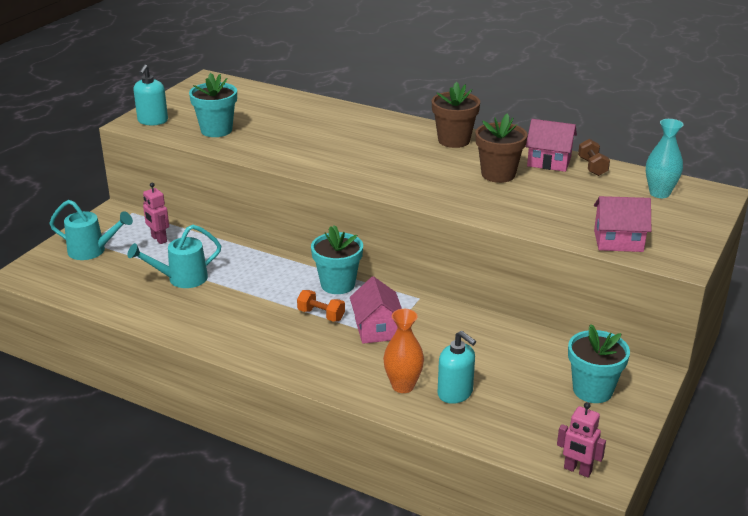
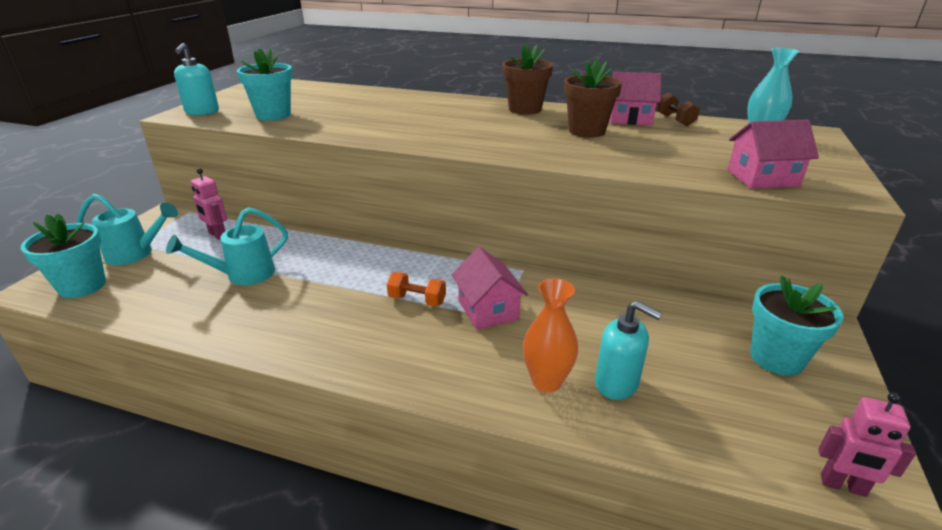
camera: 10 degrees left, 0 degrees up
turquoise flower pot [311,225,363,294] -> turquoise flower pot moved to [21,214,106,298]

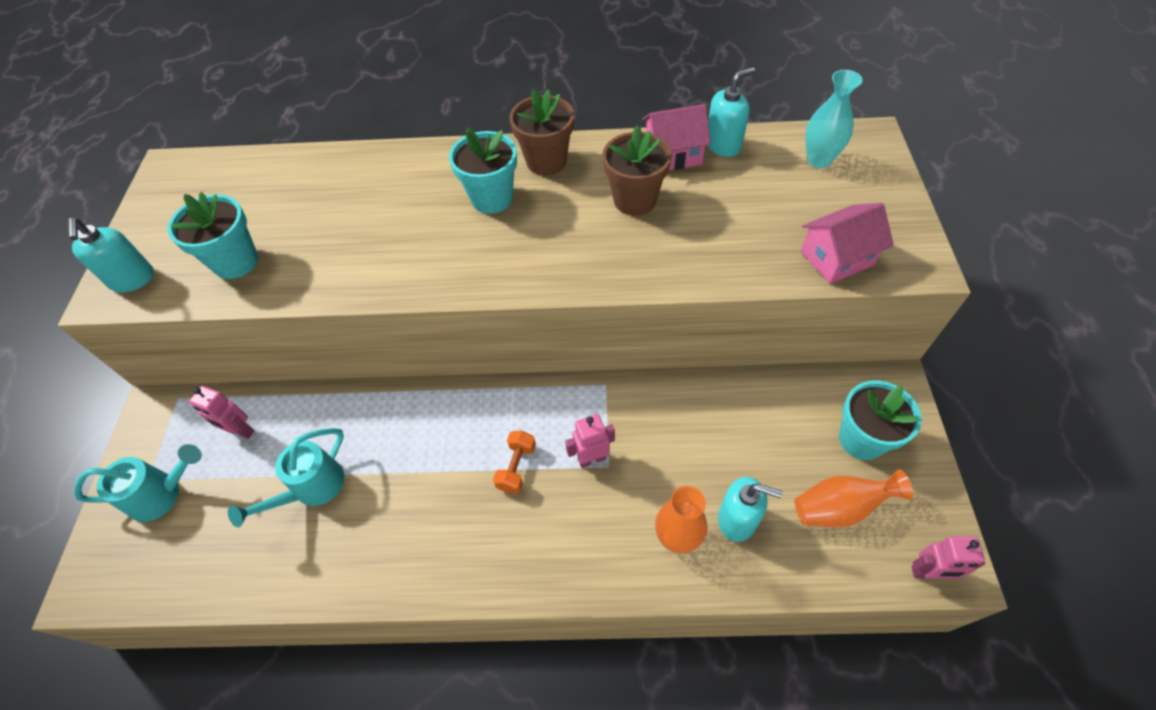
camera: 15 degrees left, 25 degrees up
turquoise flower pot [21,214,106,298] -> turquoise flower pot moved to [449,128,517,214]
orange dumbbell [387,272,446,306] -> orange dumbbell turned 75 degrees counterclockwise [493,431,536,493]
pink house [452,247,528,330] -> pink robot [565,414,615,468]
brown dumbbell [656,92,700,126] -> turquoise soap dispenser [707,67,755,157]
none -> orange vase [795,469,913,527]

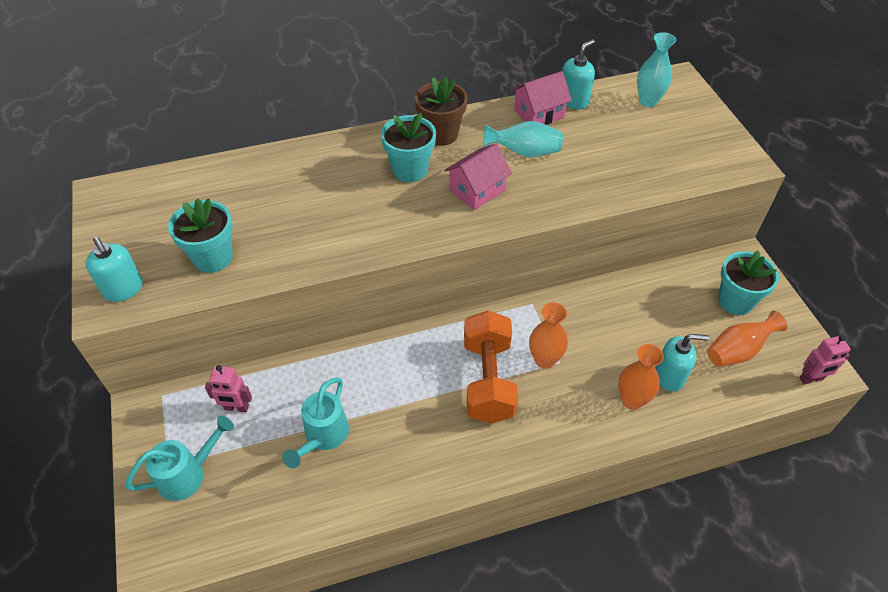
camera: 20 degrees left, 5 degrees down
orange dumbbell [493,431,536,493] -> orange dumbbell [464,311,518,423], size x2.14
pink robot [565,414,615,468] -> orange vase [529,302,568,369]
brown flower pot [603,125,672,216] -> turquoise vase [483,121,563,157]
pink house [801,203,894,284] -> pink house moved to [444,144,512,210]

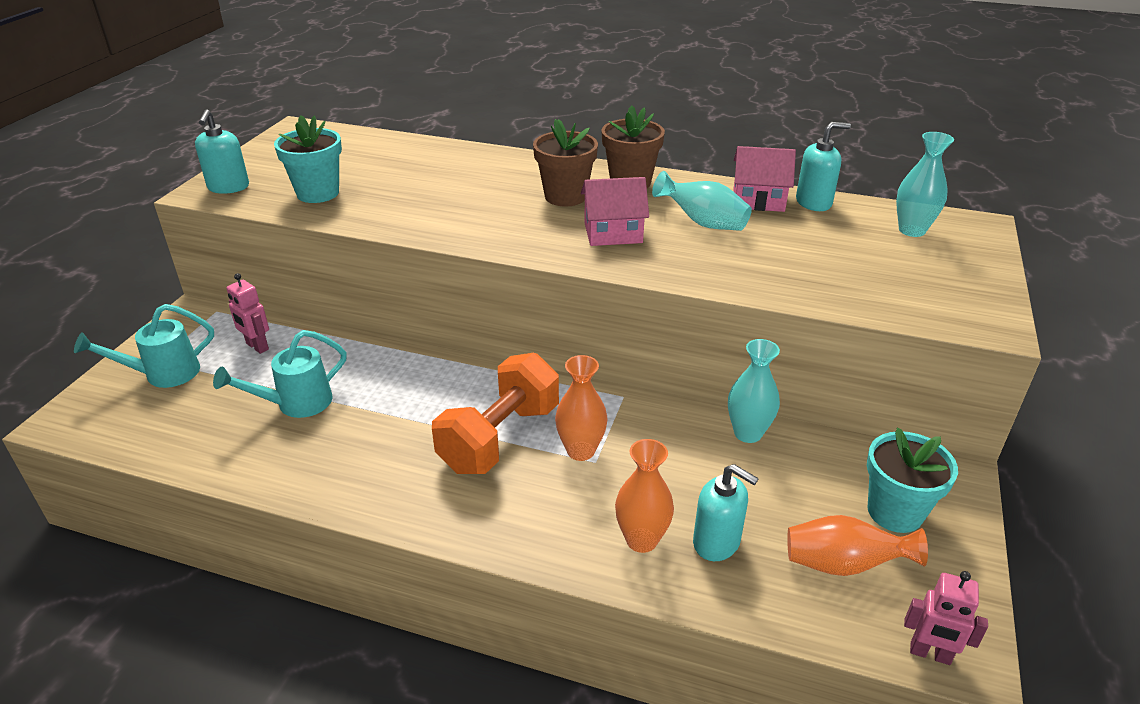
camera: 35 degrees right, 15 degrees down
turquoise watering can [125,416,234,501] -> turquoise watering can turned 150 degrees clockwise [74,304,214,388]
turquoise flower pot [381,113,436,182] -> brown flower pot [533,119,598,207]
none -> turquoise vase [728,339,780,443]

